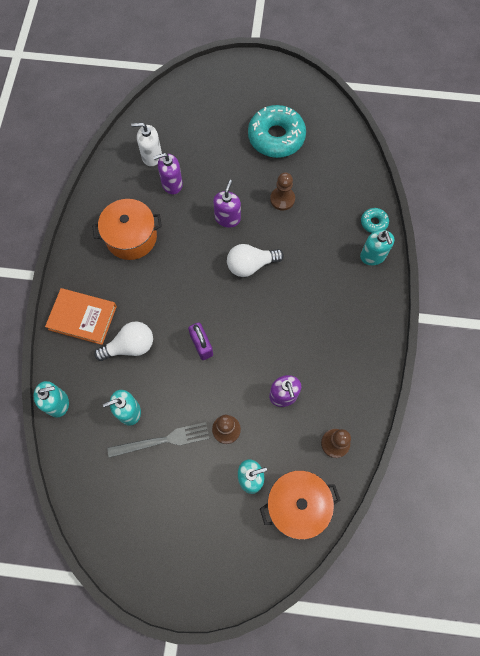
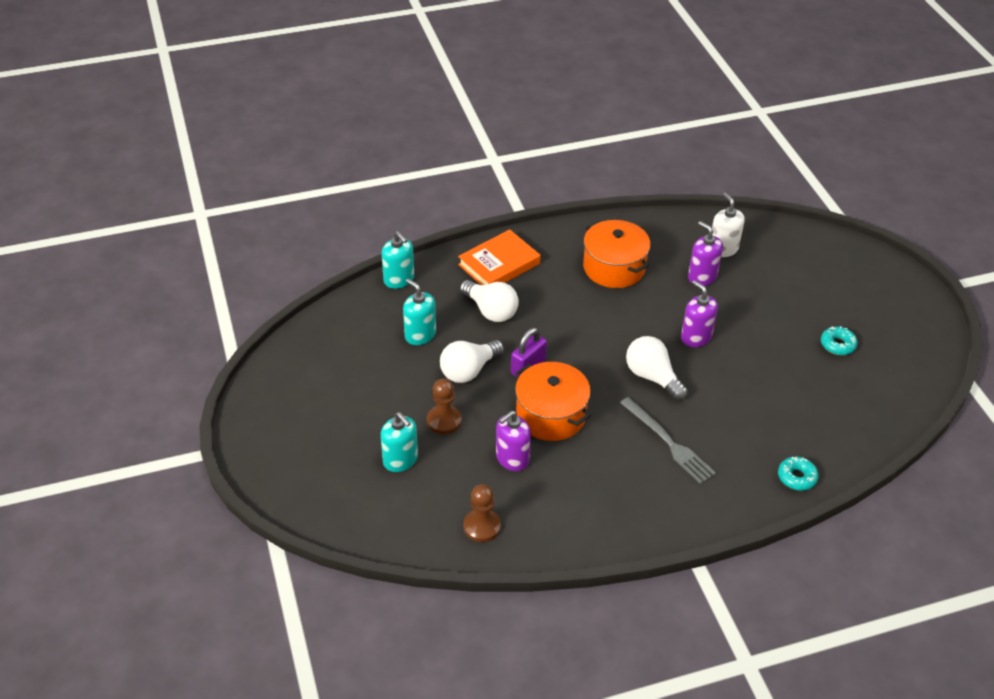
camera: 65 degrees right, 25 degrees down
orange book [45,288,117,345] -> orange book turned 60 degrees clockwise [458,229,541,285]
grey fork [107,422,209,458] -> grey fork moved to [620,397,716,484]
purple soap dispenser [213,180,241,228] -> purple soap dispenser turned 120 degrees counterclockwise [681,280,718,347]
turquoise donut [248,105,306,158] -> turquoise donut [821,326,858,355], size x0.46
orange pot [260,470,341,540] -> orange pot moved to [515,362,591,441]
brown pawn [270,173,295,211] -> none
turquoise soap dispenser [360,230,394,265] -> none
none -> white light bulb [440,340,504,383]

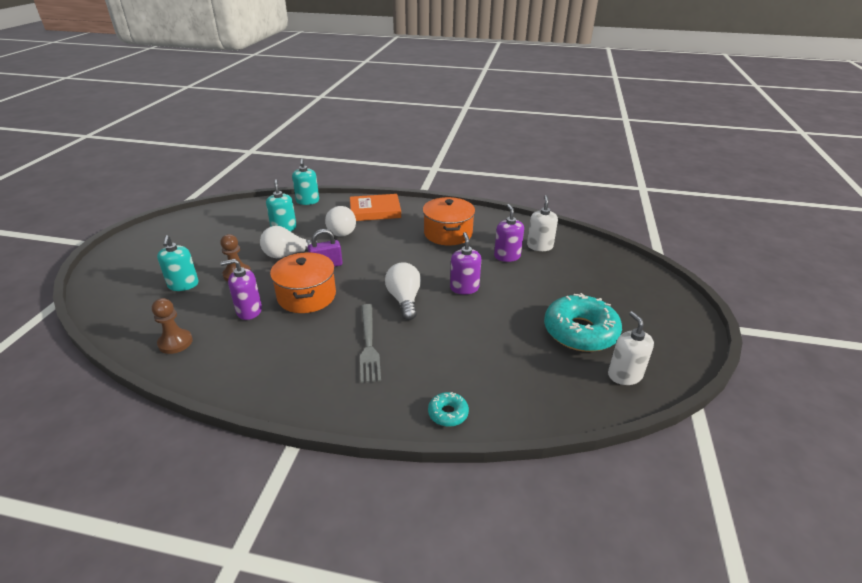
camera: 30 degrees right, 10 degrees down
turquoise donut [821,326,858,355] -> turquoise donut [544,293,622,352], size x2.19
none -> white soap dispenser [608,311,654,385]

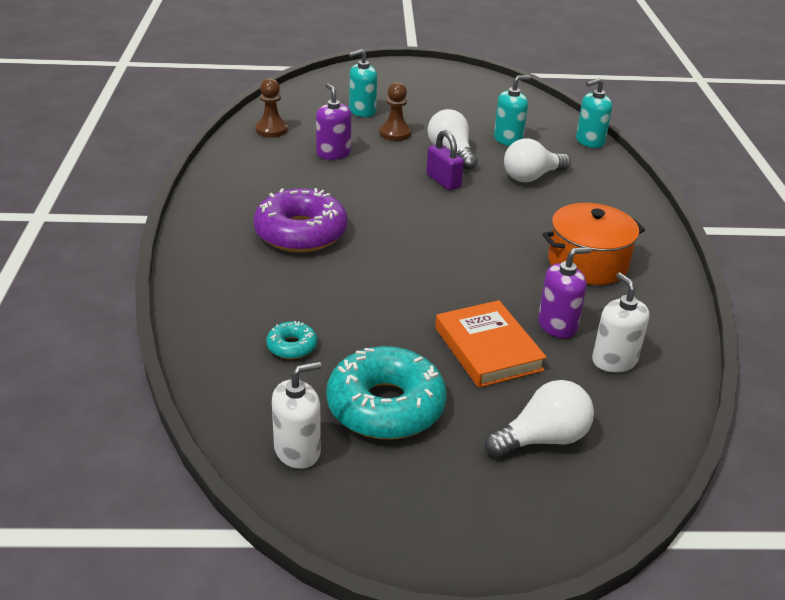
camera: 75 degrees right, 0 degrees up
orange pot [270,252,336,313] -> none
orange book [350,194,401,221] -> orange book moved to [435,300,547,388]
grey fork [360,304,381,383] -> purple donut [254,188,348,252]
white light bulb [385,262,421,320] -> white light bulb moved to [485,380,594,458]
turquoise donut [428,392,469,427] -> turquoise donut moved to [266,321,317,359]
purple soap dispenser [450,232,481,294] -> none
white soap dispenser [527,195,558,251] -> white soap dispenser turned 105 degrees counterclockwise [592,273,649,373]

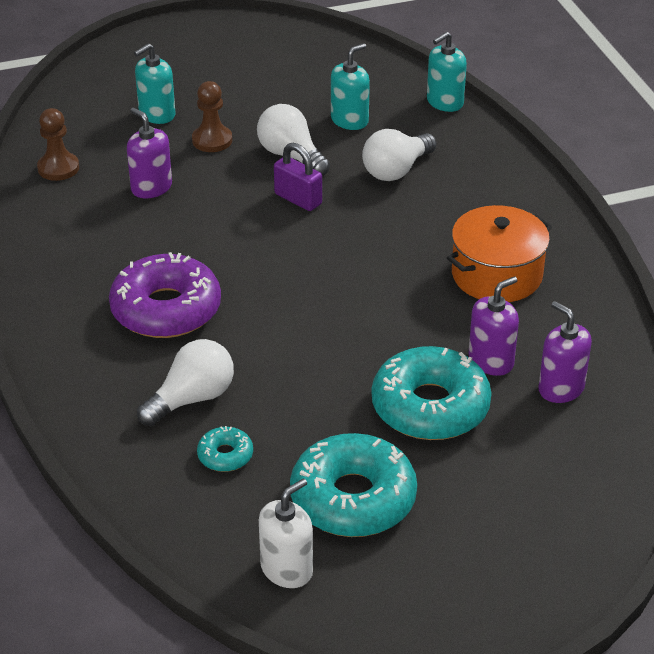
camera: 15 degrees left, 5 degrees up
orange book [435,300,547,388] -> turquoise donut [372,346,492,440]
white light bulb [485,380,594,458] -> white light bulb moved to [137,339,234,426]
white soap dispenser [592,273,649,373] -> purple soap dispenser [538,301,592,403]

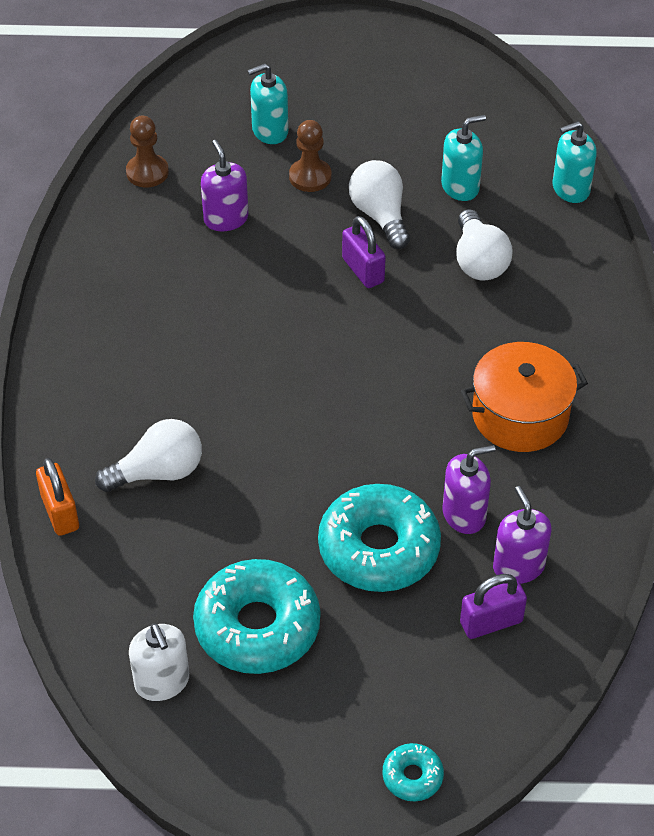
camera: 20 degrees right, 10 degrees up
purple donut [109,252,221,338] -> none
turquoise donut [197,426,253,472] -> turquoise donut moved to [382,743,444,801]
white soap dispenser [259,478,313,588] -> white soap dispenser turned 90 degrees clockwise [129,623,189,701]
white light bulb [362,129,437,181] -> white light bulb turned 75 degrees counterclockwise [456,209,513,280]
none -> orange padlock [36,458,79,536]
none -> purple padlock [460,574,527,639]

